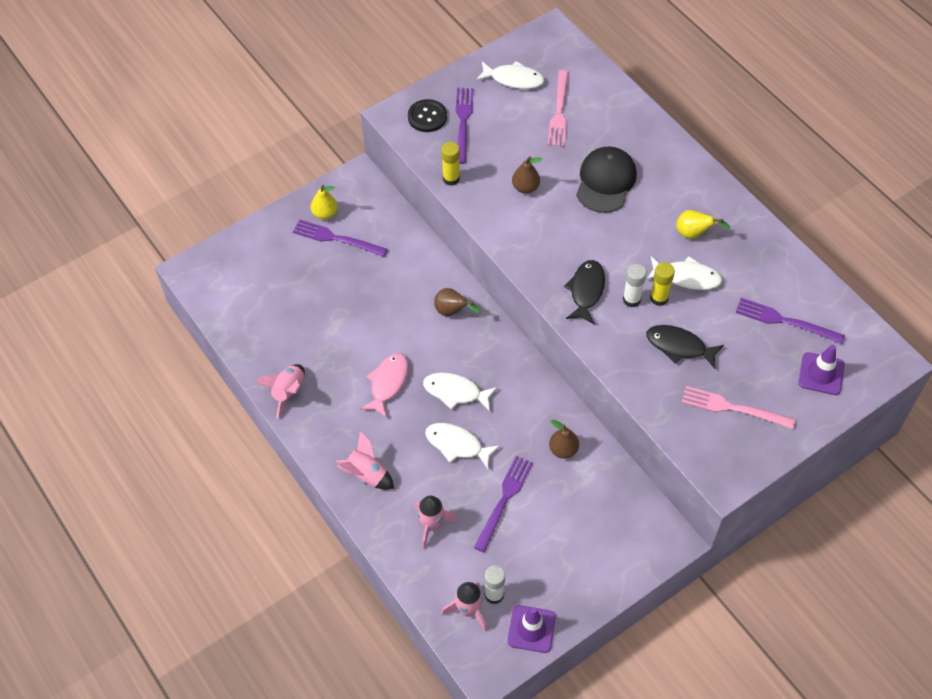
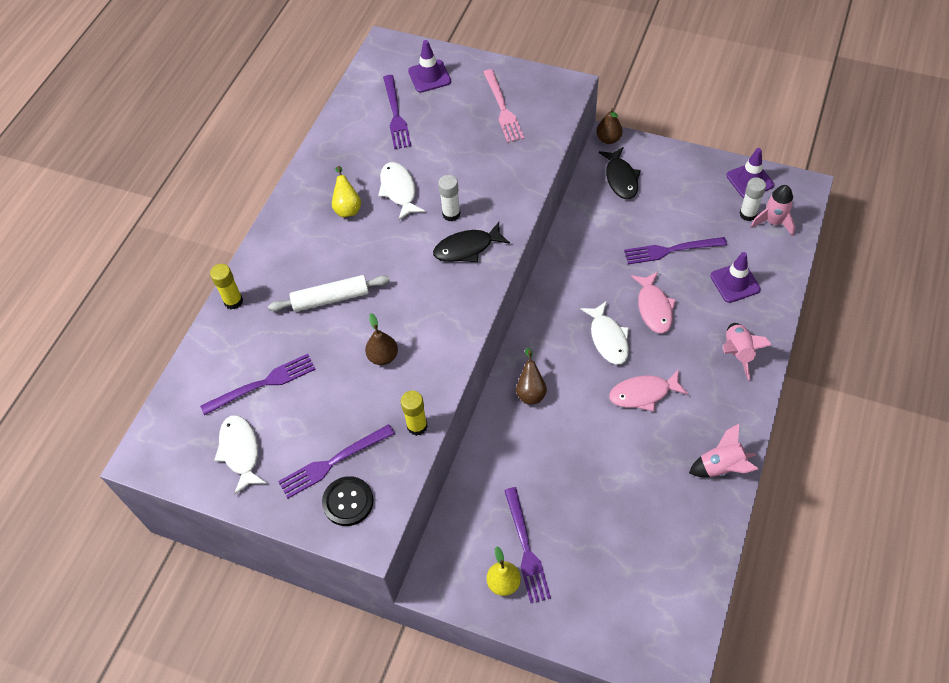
camera: 120 degrees left, 0 degrees up
pink rocket [414,496,458,549] -> purple traffic cone [710,252,761,303]
white fish [425,423,500,469] -> pink fish [631,272,676,333]
pink fork [548,70,569,147] -> purple fork [200,354,316,415]
brown pear [549,420,579,459] -> brown pear moved to [596,108,623,144]
black cap [576,146,637,213] -> white rolling pin [268,275,390,312]
black fish [646,325,724,368] -> black fish moved to [599,147,641,199]
yellow glue stick [650,262,675,306] -> yellow glue stick moved to [210,264,243,309]

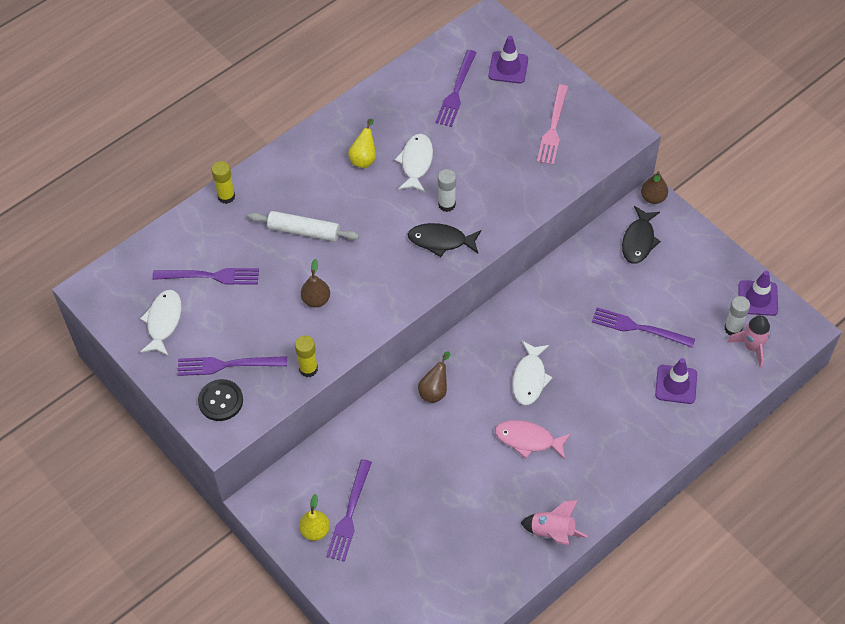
camera: 25 degrees right, 0 degrees up
pink fish [631,272,676,333] -> none
pink rocket [723,323,772,380] -> none

